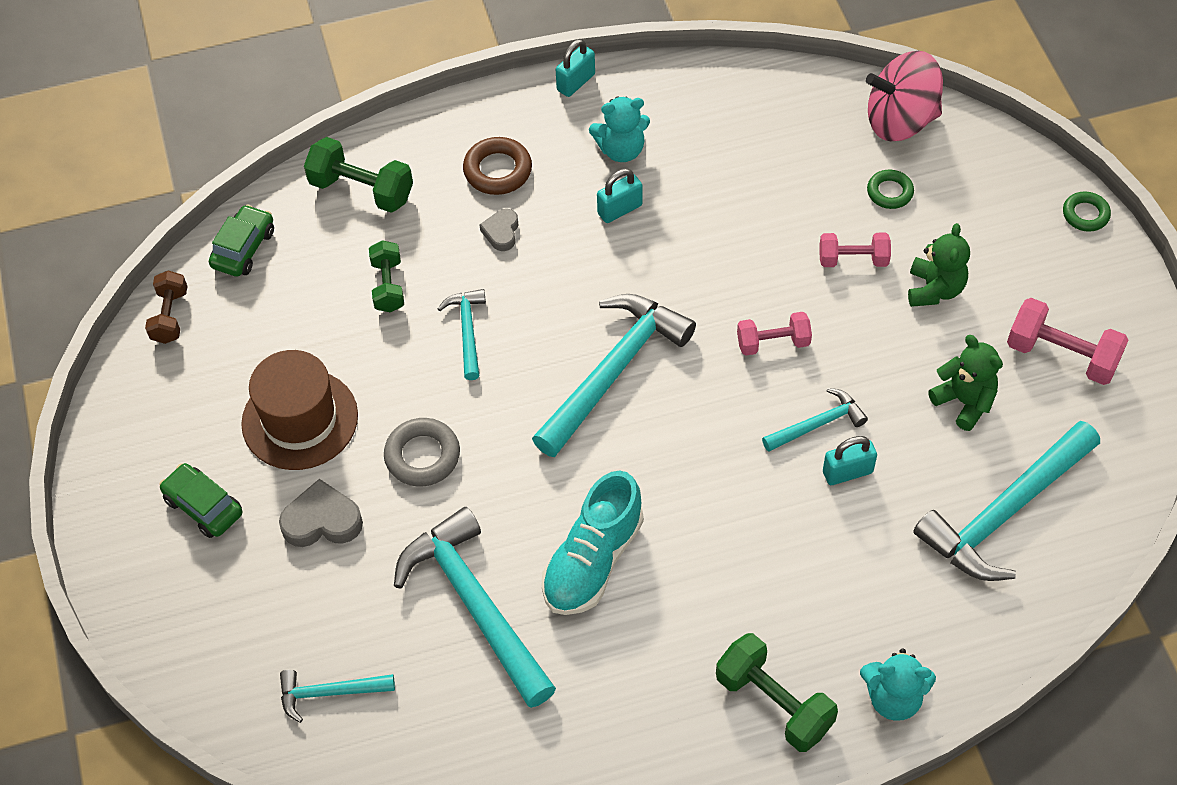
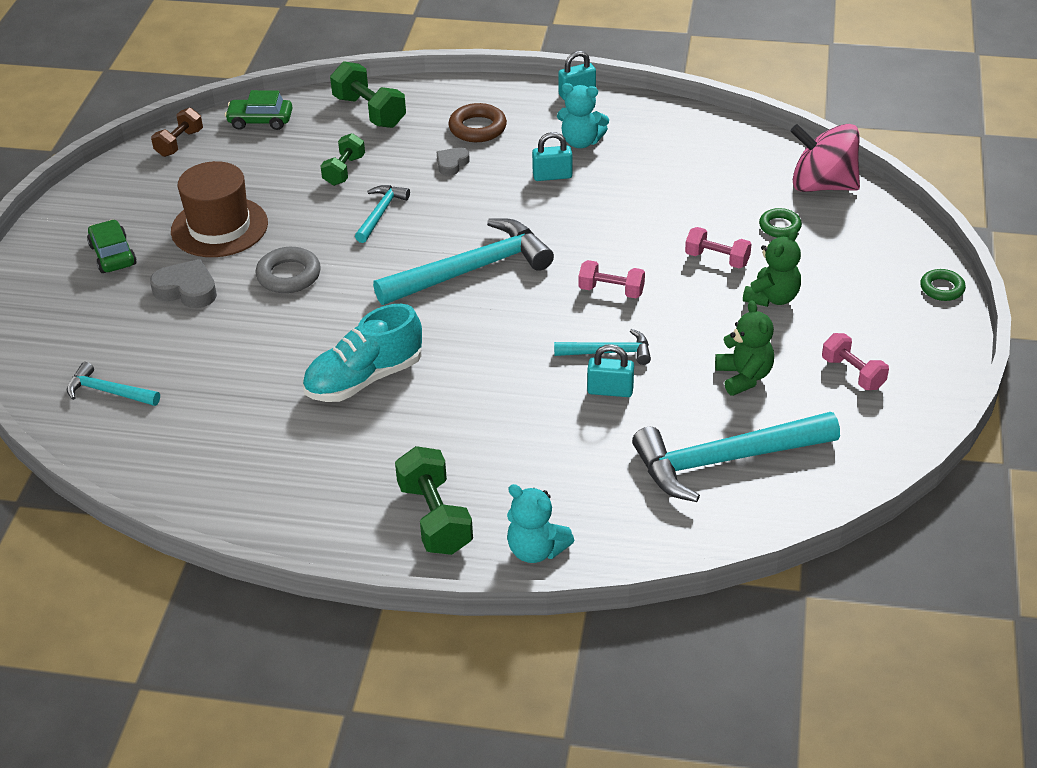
camera: 25 degrees right, 15 degrees down
green car [209,204,274,277] -> green car turned 135 degrees counterclockwise [225,90,292,130]
turquoise hammer [394,507,556,708] -> none
pink dumbbell [1007,298,1128,385] -> pink dumbbell [822,333,889,390], size x0.66

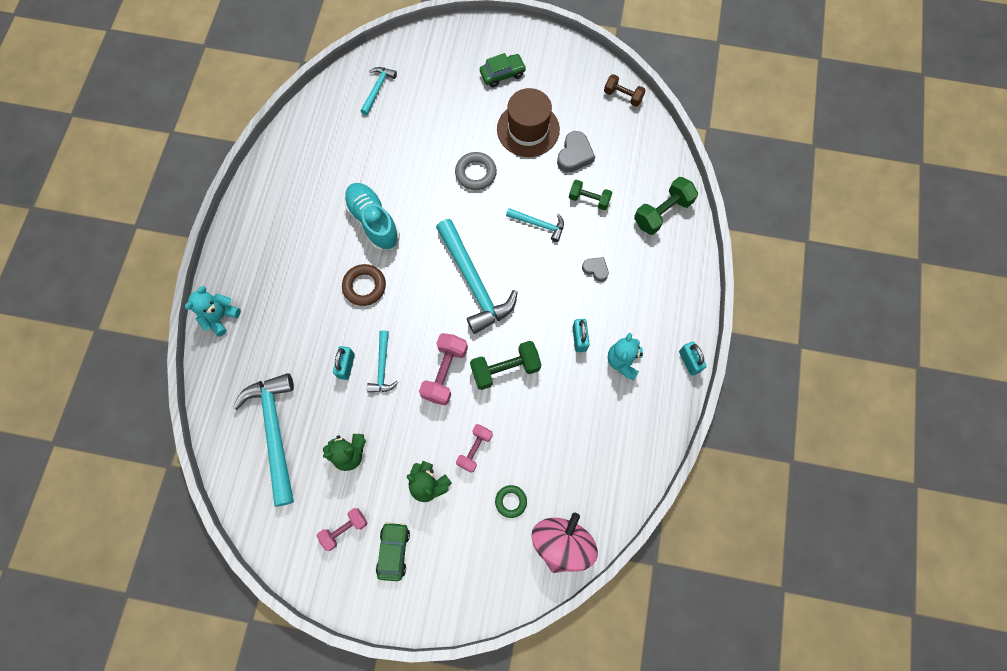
camera: 90 degrees right, 30 degrees up
grey heart [150,259,217,308] -> grey heart moved to [557,131,595,172]
green car [225,90,292,130] -> green car moved to [376,522,410,581]
green dumbbell [395,446,473,555] -> green dumbbell moved to [470,341,541,390]
brown ring [448,103,507,142] -> brown ring moved to [342,264,386,306]
pink dumbbell [579,260,645,298] -> pink dumbbell [419,333,468,405], size x1.53
green ring [920,269,966,301] -> none

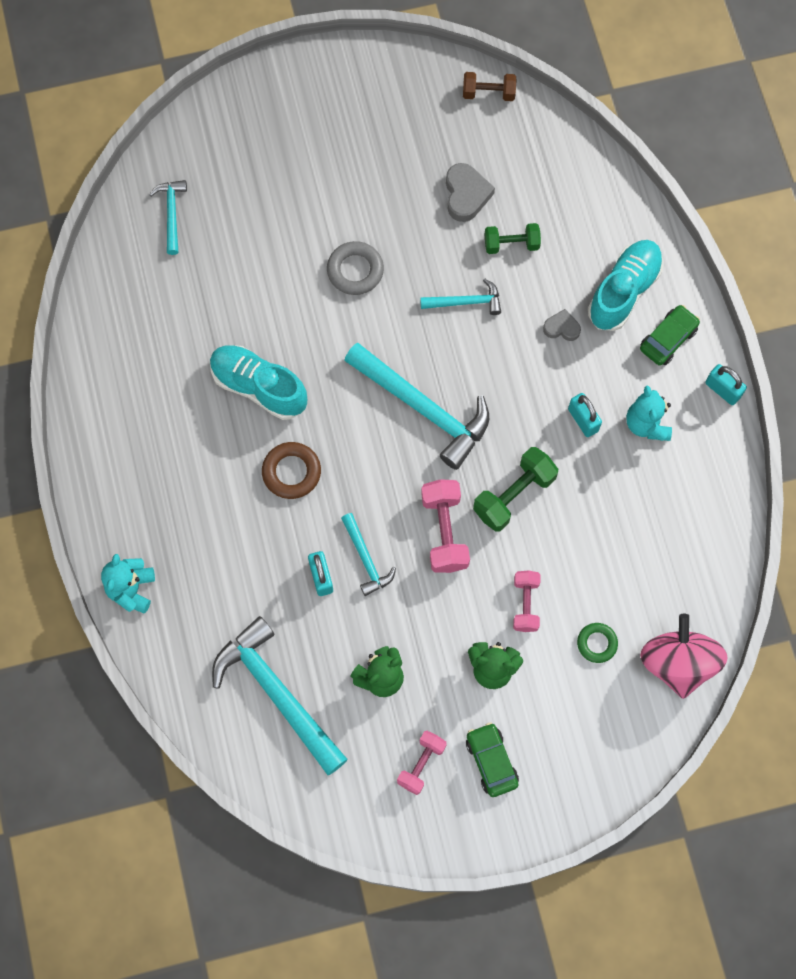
camera: 25 degrees left, 0 degrees up
green car [480,53,526,87] -> green car moved to [640,305,700,366]
brown hat [497,88,560,157] -> none
green dumbbell [634,177,698,235] -> none
none -> turquoise shoe [588,240,663,331]

